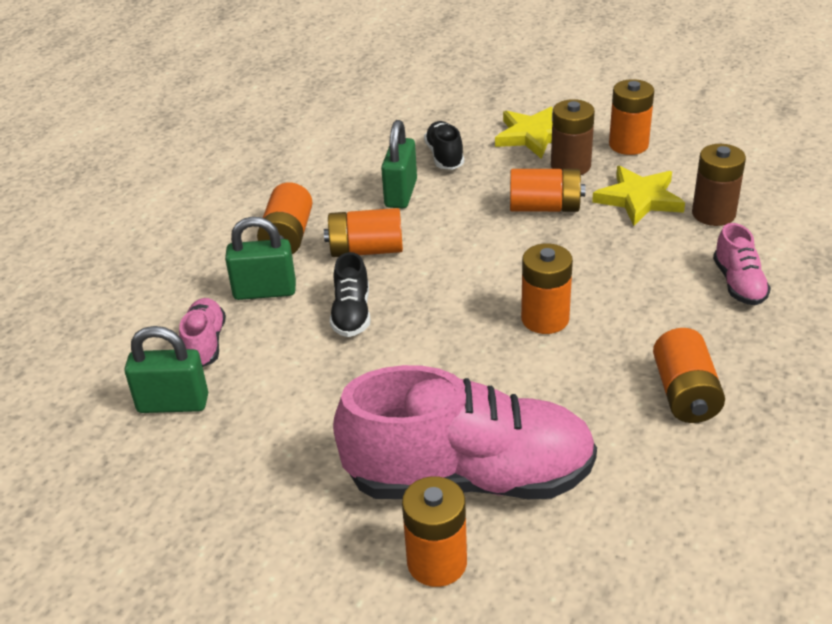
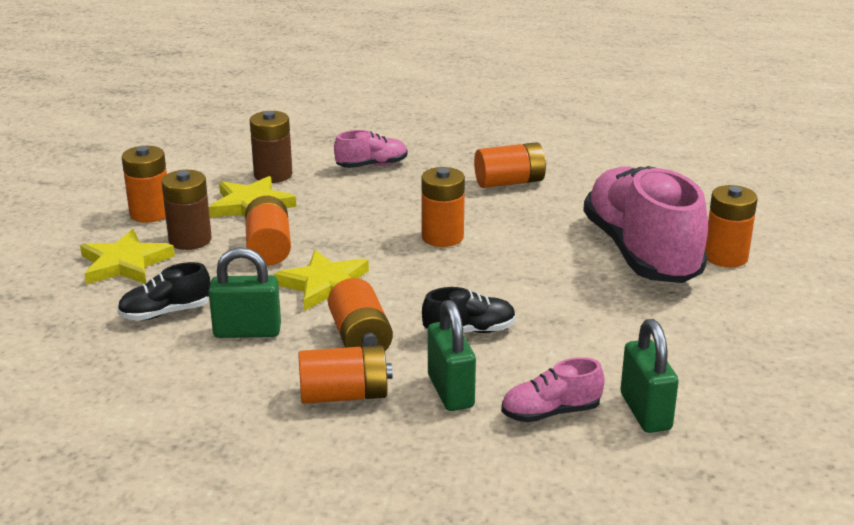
camera: 105 degrees left, 10 degrees down
none -> yellow star [274,250,369,311]

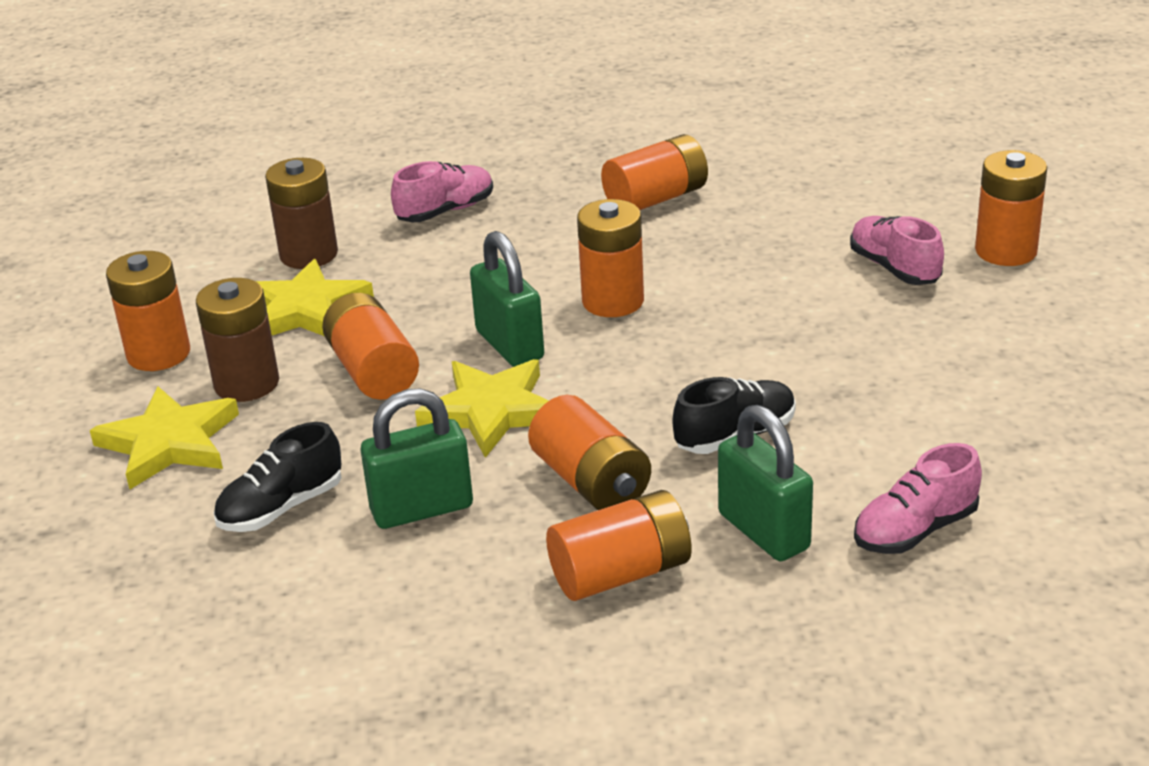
camera: 15 degrees left, 5 degrees up
pink shoe [583,166,708,283] -> pink shoe [850,216,944,285], size x0.44
green padlock [621,319,679,433] -> green padlock moved to [470,231,544,367]

